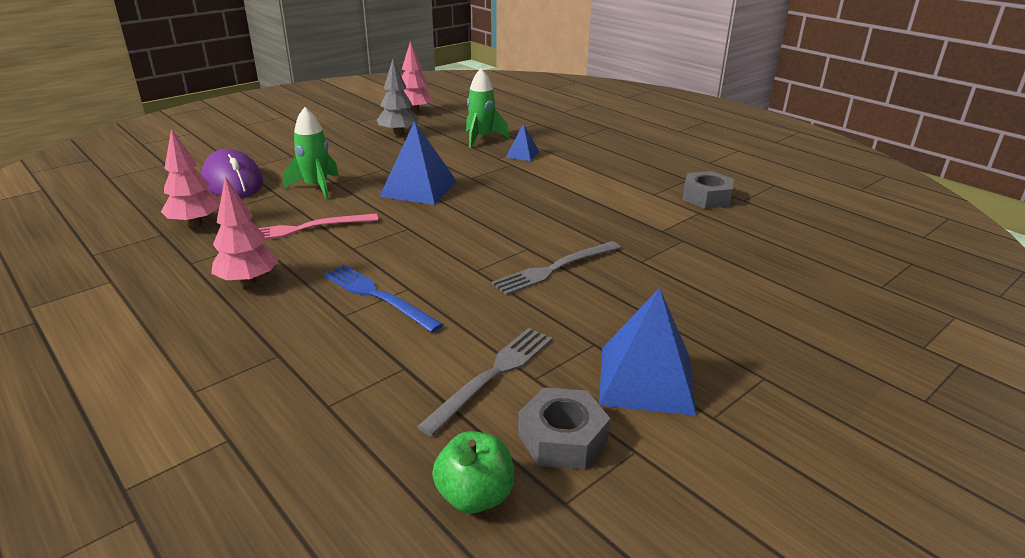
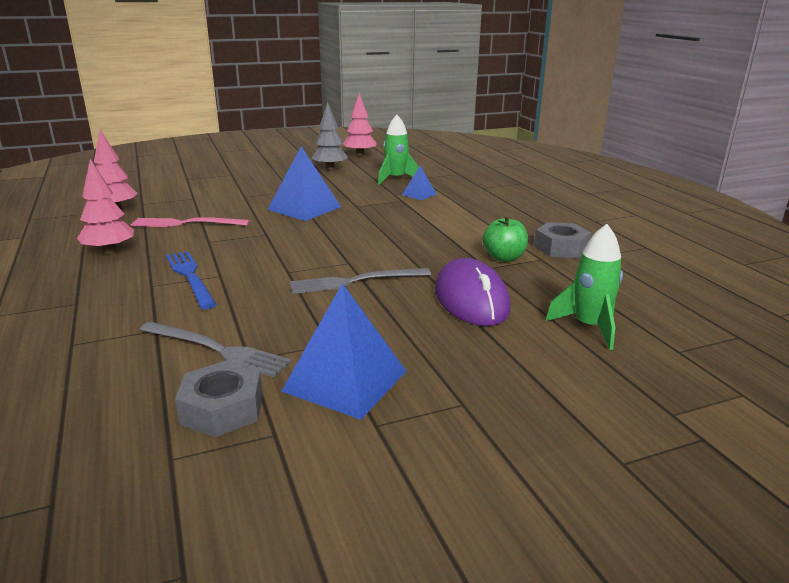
camera: 20 degrees right, 5 degrees down
purple mouse [202,149,263,198] -> purple mouse moved to [435,258,511,326]
green rocket [284,107,339,200] -> green rocket moved to [546,224,623,350]
grey fork [417,328,552,437] -> grey fork turned 60 degrees clockwise [140,322,291,377]
green apple [432,431,514,513] -> green apple moved to [483,215,528,262]

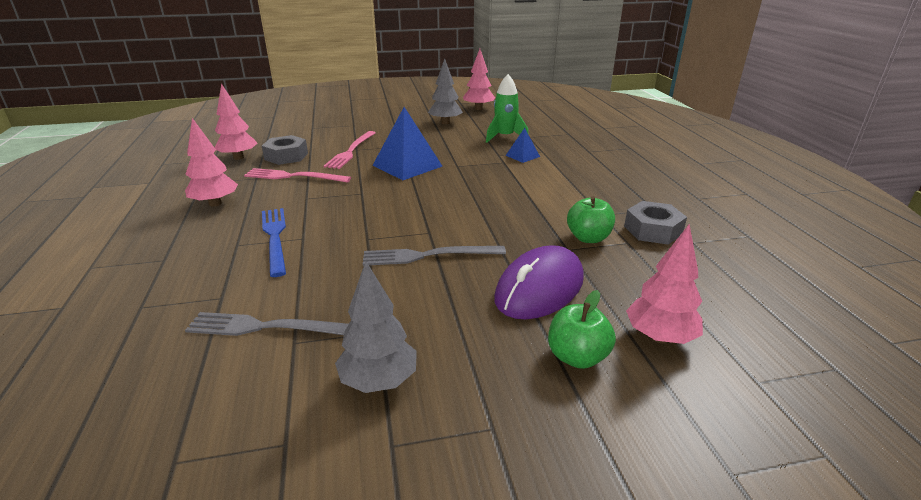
camera: 10 degrees right, 5 degrees up
grey fork [140,322,291,377] -> grey fork turned 150 degrees clockwise [185,312,349,336]
grey nut [175,361,263,437] -> grey nut moved to [262,135,308,165]
blue pyramid [281,283,406,420] -> grey tree [335,261,417,393]
purple mouse [435,258,511,326] -> purple mouse turned 45 degrees clockwise [494,245,584,319]
green rocket [546,224,623,350] -> pink tree [626,224,703,344]
none -> pink fork [324,131,376,169]
none -> green apple [548,290,616,369]

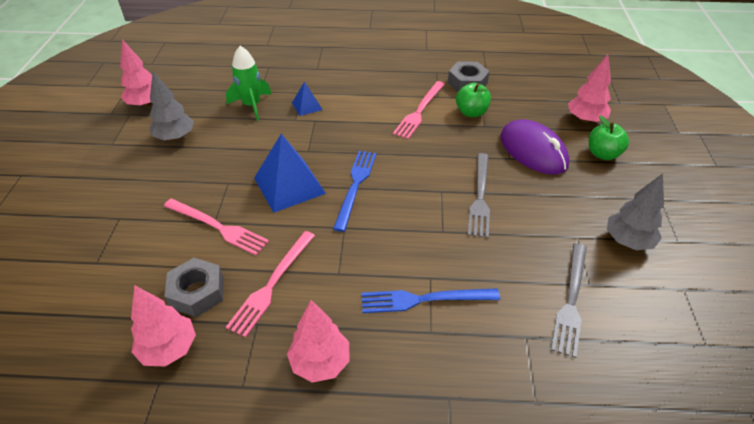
camera: 75 degrees left, 15 degrees up
none -> blue fork [333,151,376,232]
none -> pink fork [393,81,445,139]

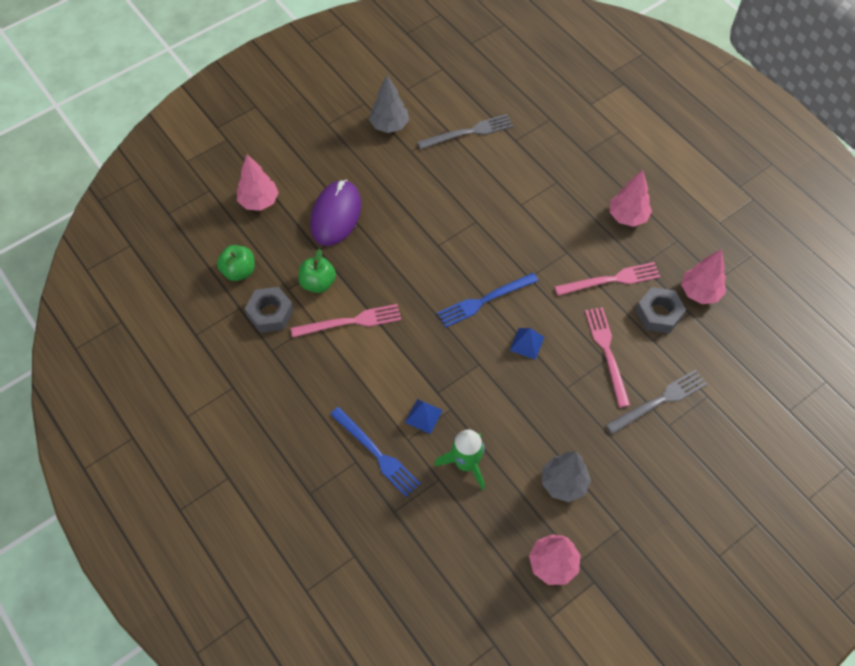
camera: 130 degrees left, 15 degrees up
blue pyramid [254,134,326,213] -> blue pyramid [510,328,544,360], size x0.51
blue fork [361,288,500,313] -> blue fork moved to [330,407,421,497]
grey fork [468,153,490,238] -> grey fork moved to [606,370,707,434]
green apple [589,116,629,160] -> green apple moved to [217,245,255,281]

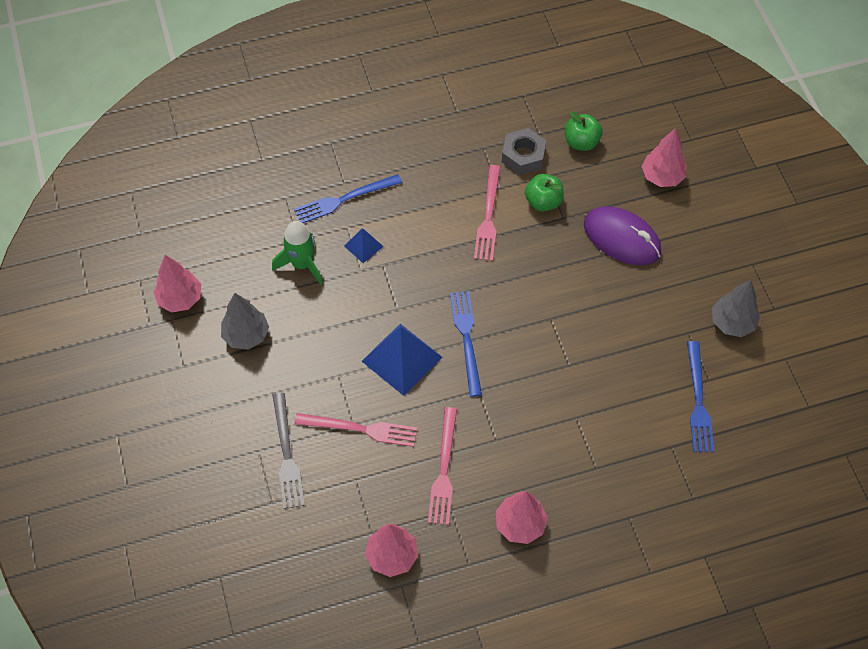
camera: 110 degrees right, 0 degrees up
grey fork [417,114,513,149] -> blue fork [687,341,714,452]
blue pyramid [510,328,544,360] -> blue pyramid [362,324,442,396], size x1.95
grey nut [636,287,686,334] -> none

